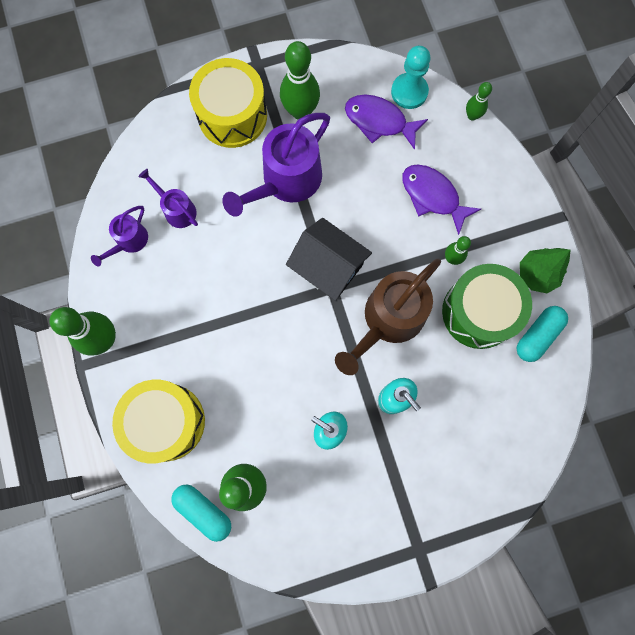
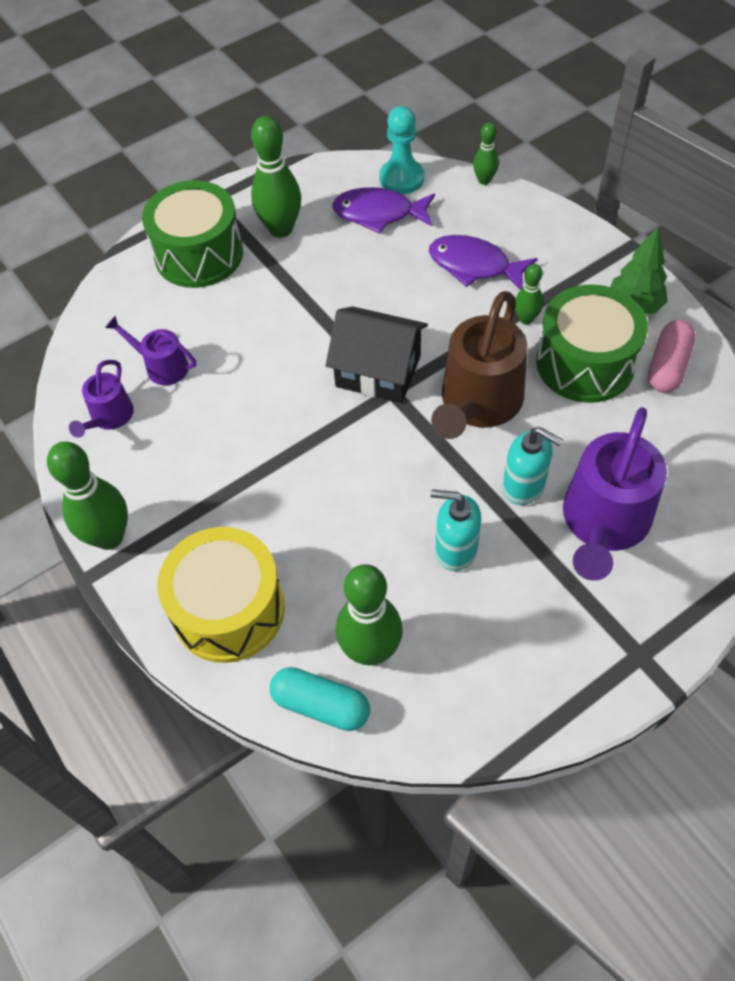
camera: 15 degrees left, 20 degrees down
yellow drum [189,58,267,148] -> green drum [142,180,243,288]
purple watering can [222,113,330,217] -> purple watering can moved to [563,407,667,581]
turquoise capsule [516,306,568,362] -> pink capsule [648,320,696,393]

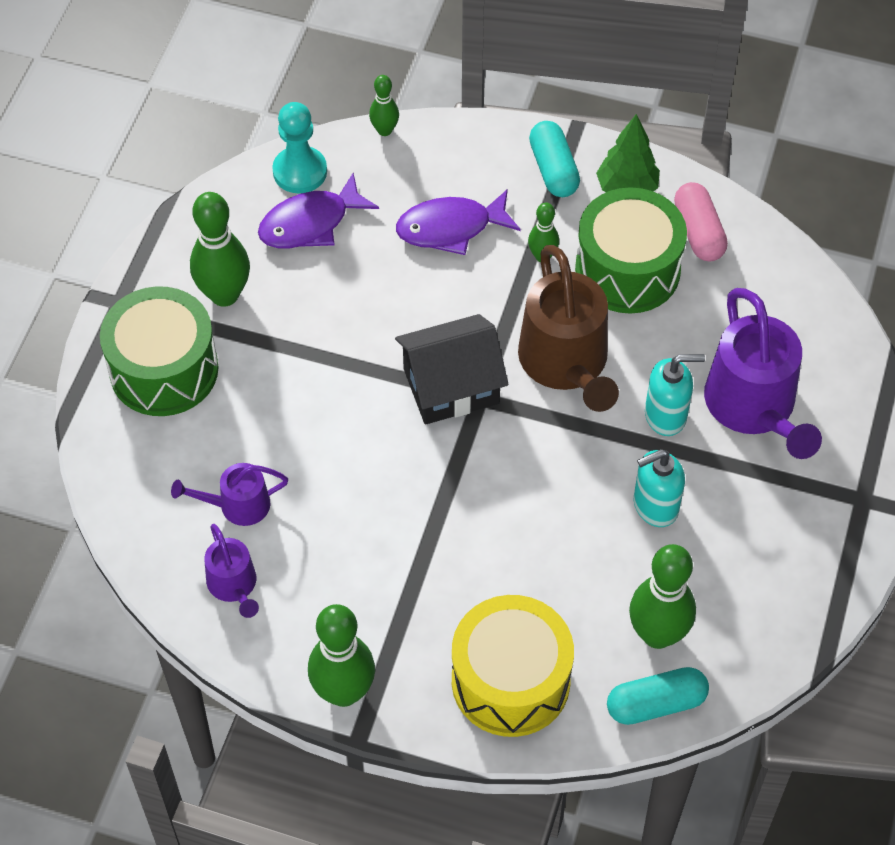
camera: 40 degrees left, 0 degrees up
none -> turquoise capsule [529,121,580,197]

